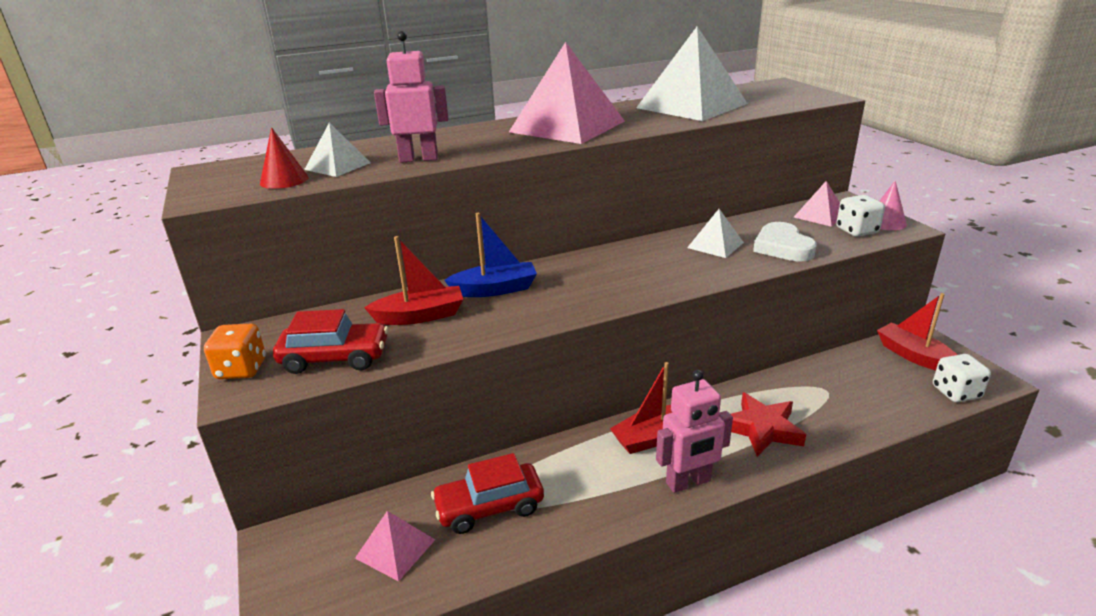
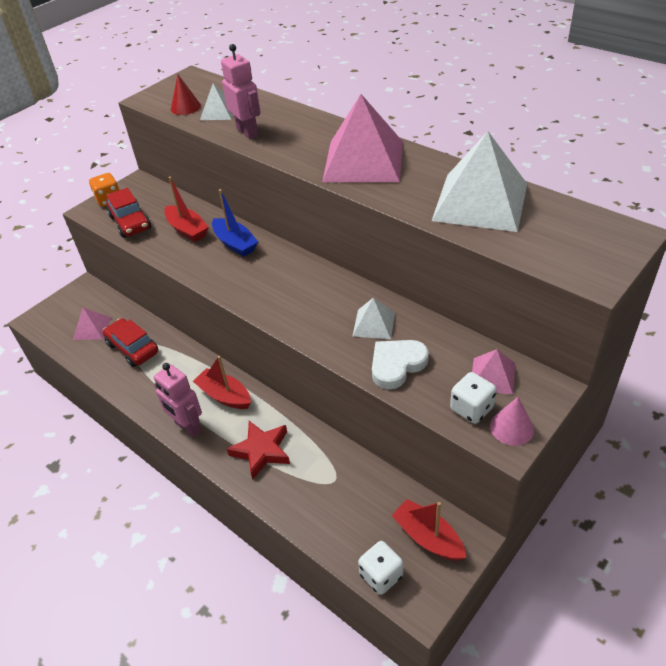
camera: 65 degrees right, 15 degrees up
red boat [877,293,957,371] -> red boat turned 75 degrees counterclockwise [391,499,466,561]

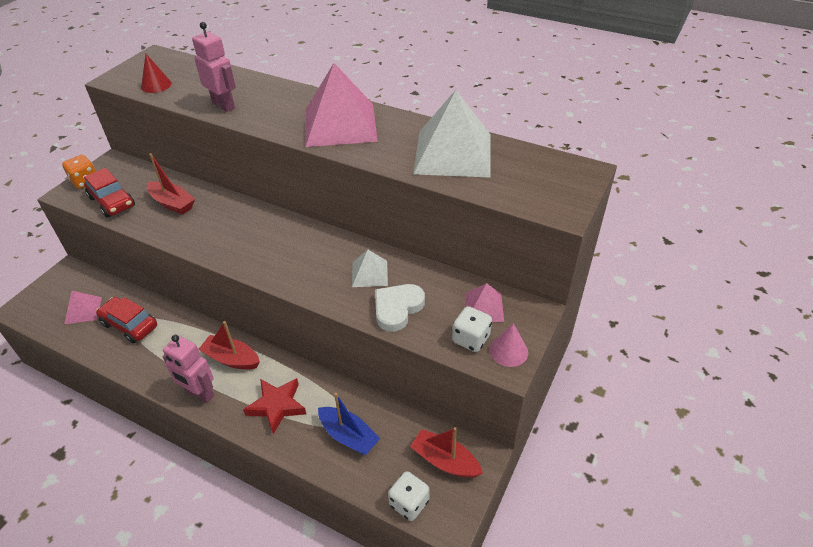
camera: 15 degrees left, 0 degrees up
white pyramid [200,83,233,120] -> none
blue boat [212,189,258,257] -> blue boat moved to [318,393,381,455]

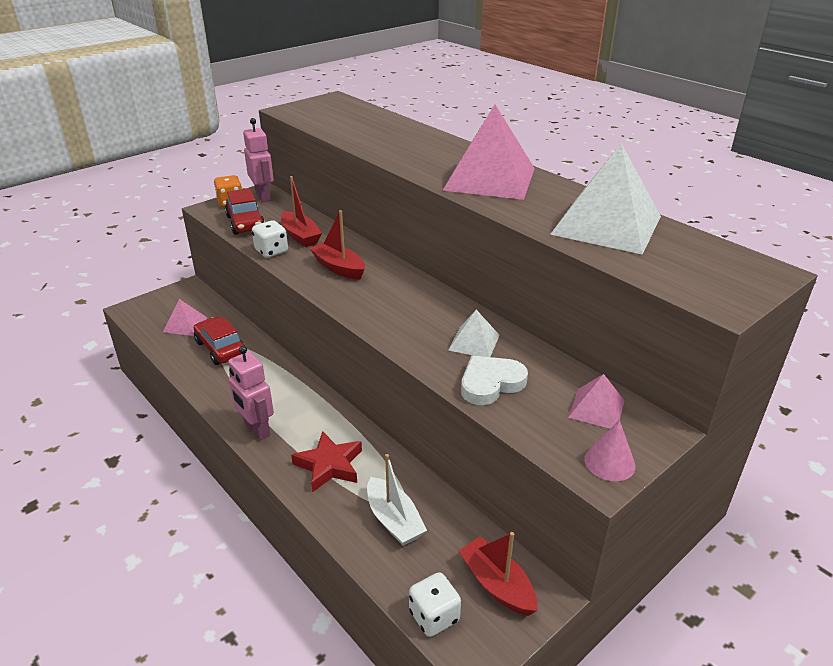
camera: 20 degrees right, 10 degrees down
red cone [141,54,172,93] -> none
pink robot [192,22,236,112] -> pink robot moved to [243,118,274,202]
red boat [198,321,260,369] -> red boat moved to [309,210,365,280]
blue boat [318,393,381,455] -> white boat [367,454,427,546]
white dice [452,306,492,352] -> white dice moved to [252,220,288,258]

